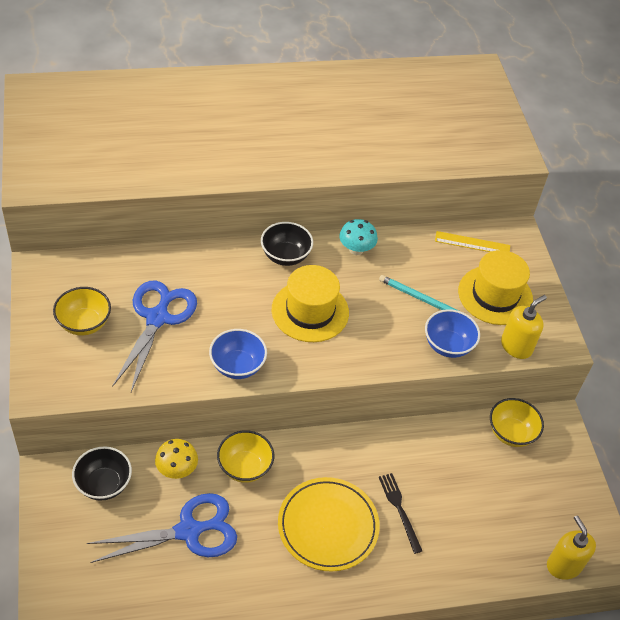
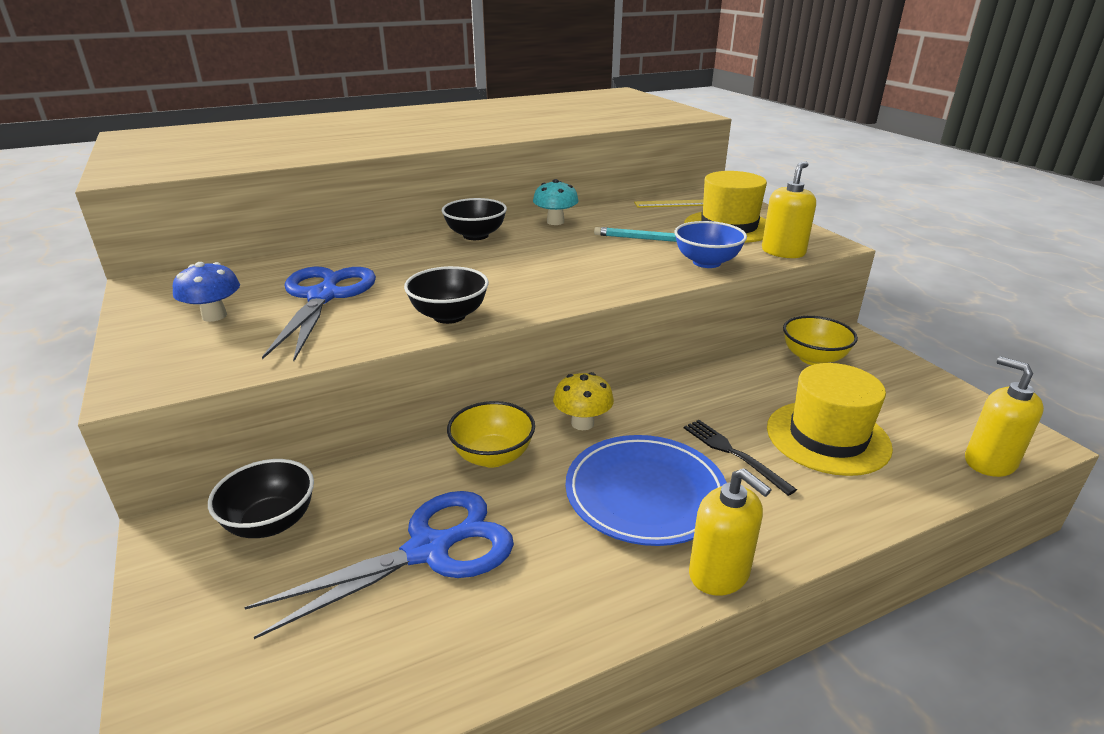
camera: 10 degrees left, 20 degrees down
yellow bowl [53,287,111,335] -> blue mushroom [173,262,240,322]
yellow mushroom [155,439,198,479] -> yellow mushroom moved to [553,372,614,430]
blue bowl [209,329,267,379] -> black bowl [404,266,489,324]
yellow hat [272,265,349,342] -> yellow hat moved to [767,363,893,476]
yellow plate [278,477,380,571] -> blue plate [565,435,727,546]
none -> yellow soap dispenser [689,468,772,596]

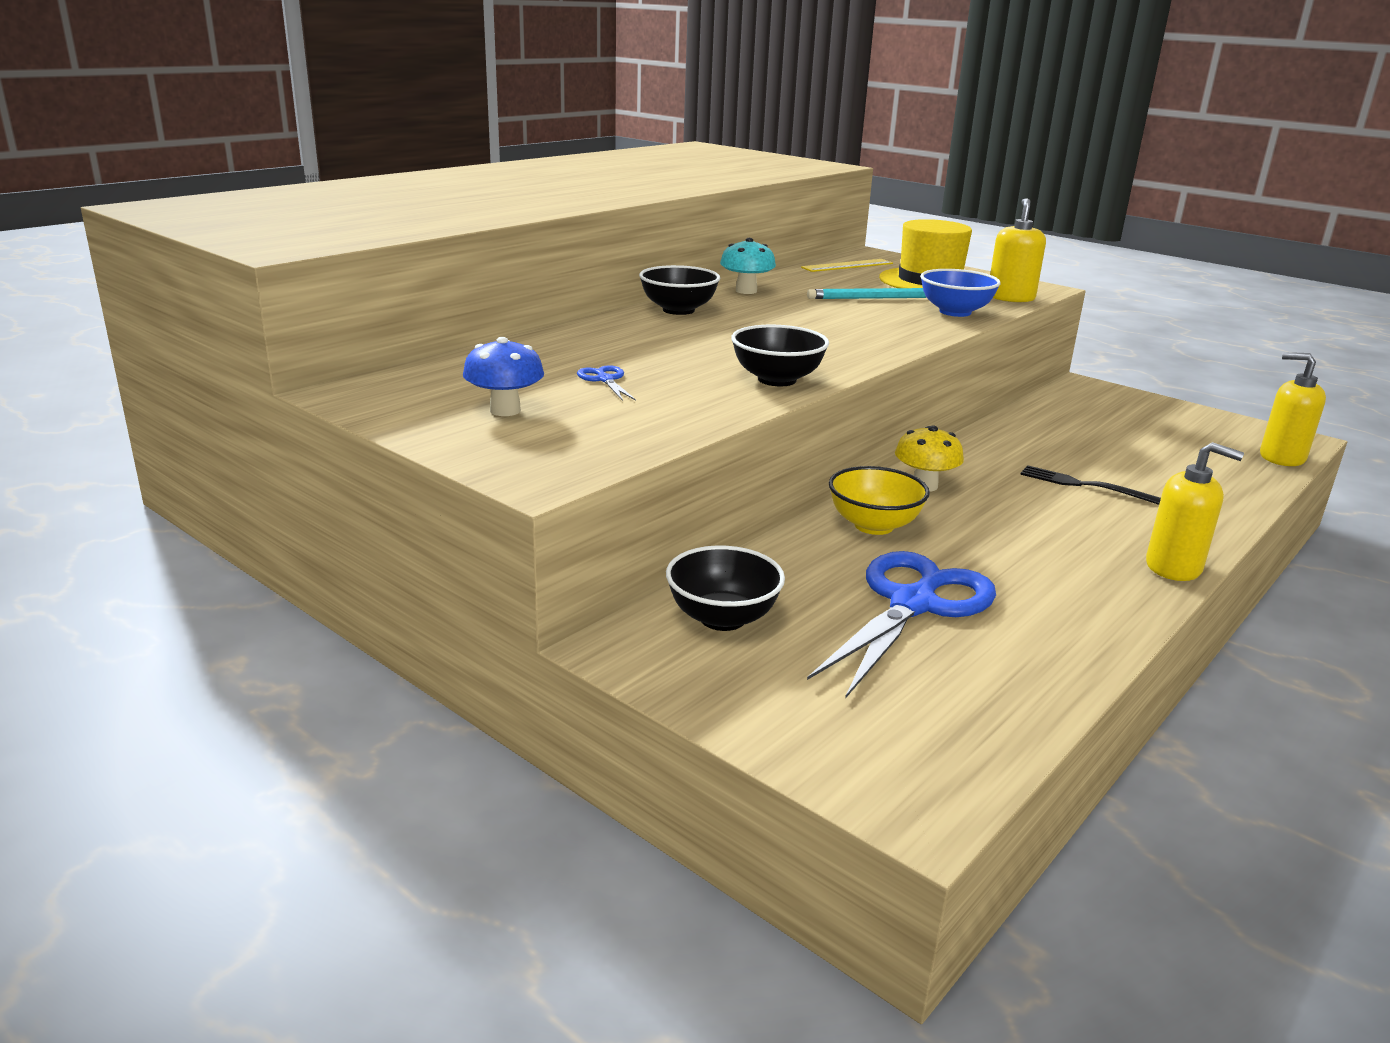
camera: 25 degrees left, 5 degrees down
blue scissors [262,267,376,361] -> blue scissors [577,365,636,401], size x0.41
blue plate [565,435,727,546] -> none
yellow hat [767,363,893,476] -> none
yellow bowl [783,316,858,365] -> none

